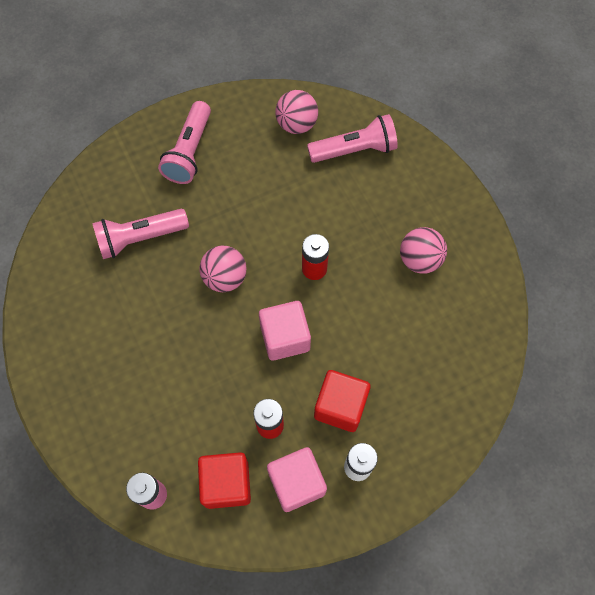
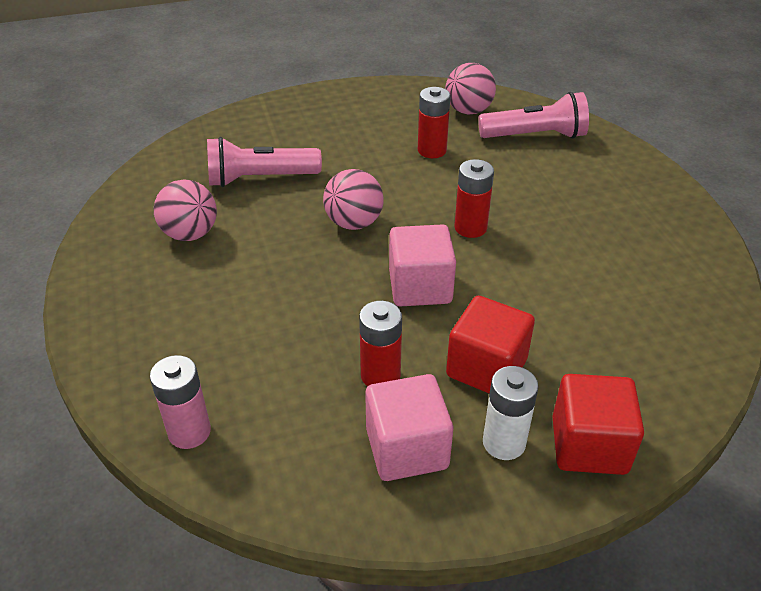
camera: 10 degrees right, 25 degrees down
pink flashlight [158,101,211,184] -> none
red cube [198,452,251,509] -> red cube moved to [552,374,644,475]
pink ball [400,227,447,274] -> pink ball moved to [154,180,217,241]
none -> red battery [418,87,451,158]

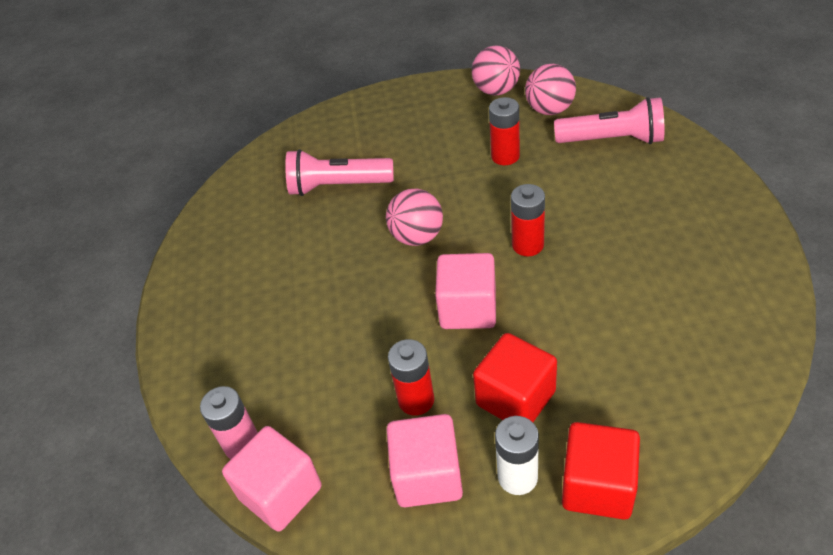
camera: 15 degrees right, 5 degrees up
pink ball [154,180,217,241] -> pink ball moved to [472,45,520,95]
none -> pink cube [222,426,322,532]

